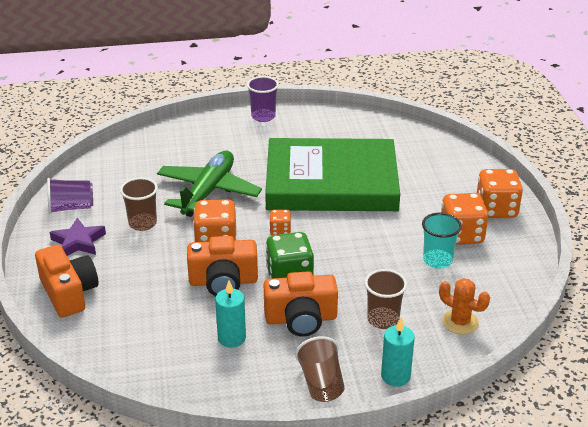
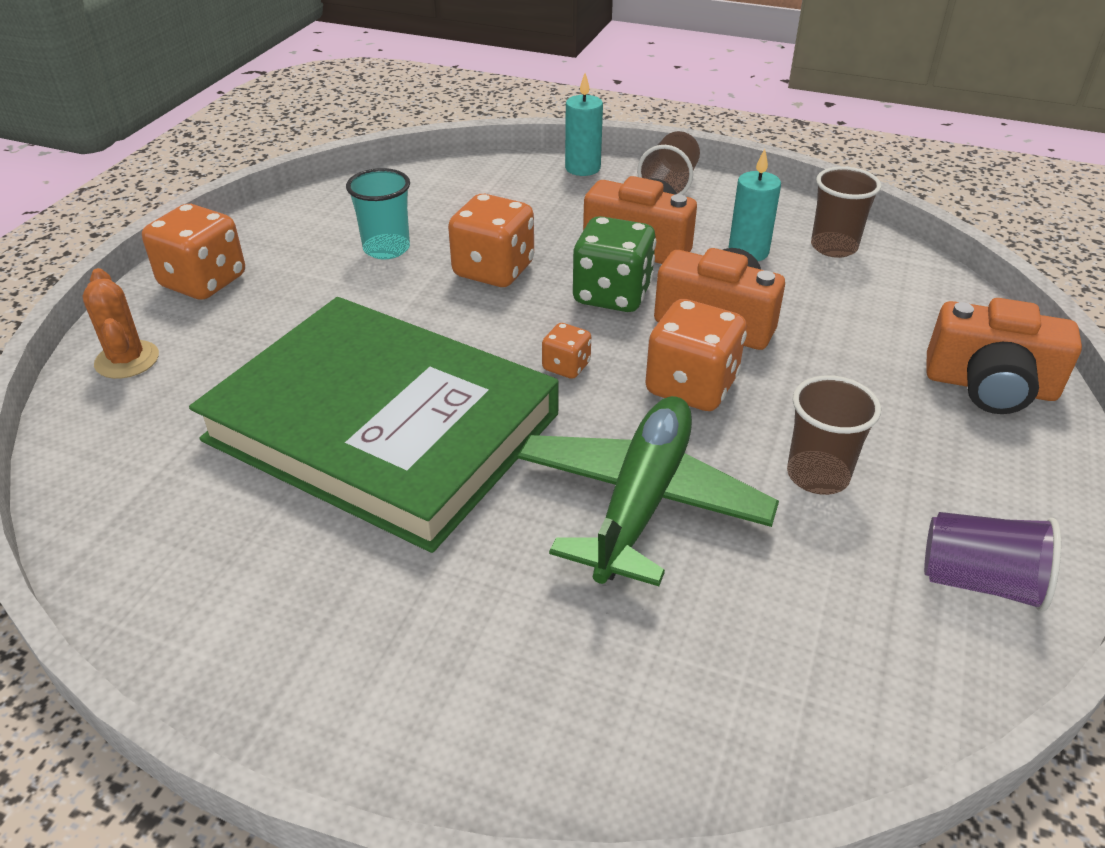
camera: 150 degrees left, 5 degrees up
orange camera [35,245,99,318] -> orange camera turned 75 degrees counterclockwise [926,298,1082,414]
purple star [50,218,106,256] -> none
green plane [157,151,262,217] -> green plane turned 150 degrees clockwise [518,396,779,586]
purple cup [247,76,279,122] -> none
brown cup [365,269,407,329] -> brown cup moved to [811,167,881,258]
orange cactus [439,278,490,334] -> orange cactus moved to [83,268,159,379]
orange dice [441,193,488,245] -> orange dice moved to [448,194,534,287]

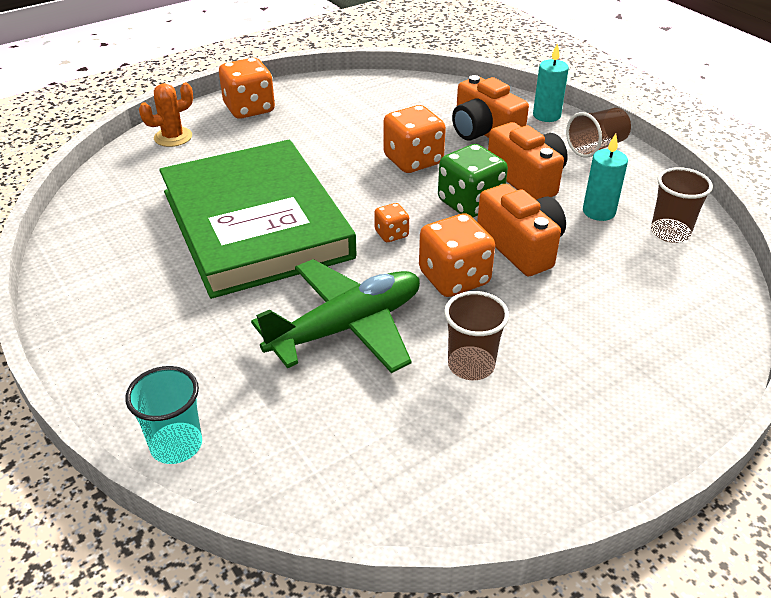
camera: 35 degrees right, 0 degrees up
orange cactus [83,268,159,379] -> orange cactus turned 45 degrees clockwise [139,83,193,147]
turquoise cup [346,168,410,259] -> turquoise cup moved to [125,366,202,464]
purple cup [924,512,1061,612] -> none
orange camera [926,298,1082,414] -> orange camera moved to [452,75,529,141]

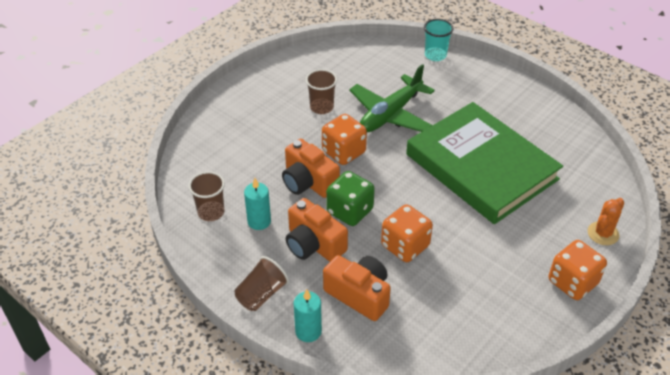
camera: 165 degrees right, 5 degrees up
orange dice [374,203,409,242] -> none

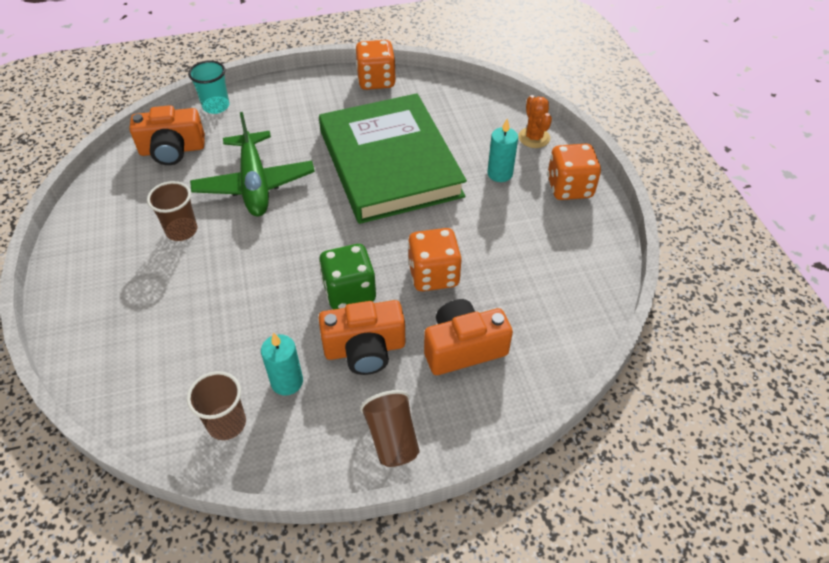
camera: 55 degrees left, 5 degrees up
orange camera [282,139,340,198] -> orange camera moved to [129,105,205,165]
turquoise candle [294,289,322,342] -> turquoise candle moved to [487,119,518,182]
orange dice [322,114,367,165] -> orange dice moved to [355,40,396,90]
green book [406,102,563,224] -> green book turned 75 degrees clockwise [319,93,467,224]

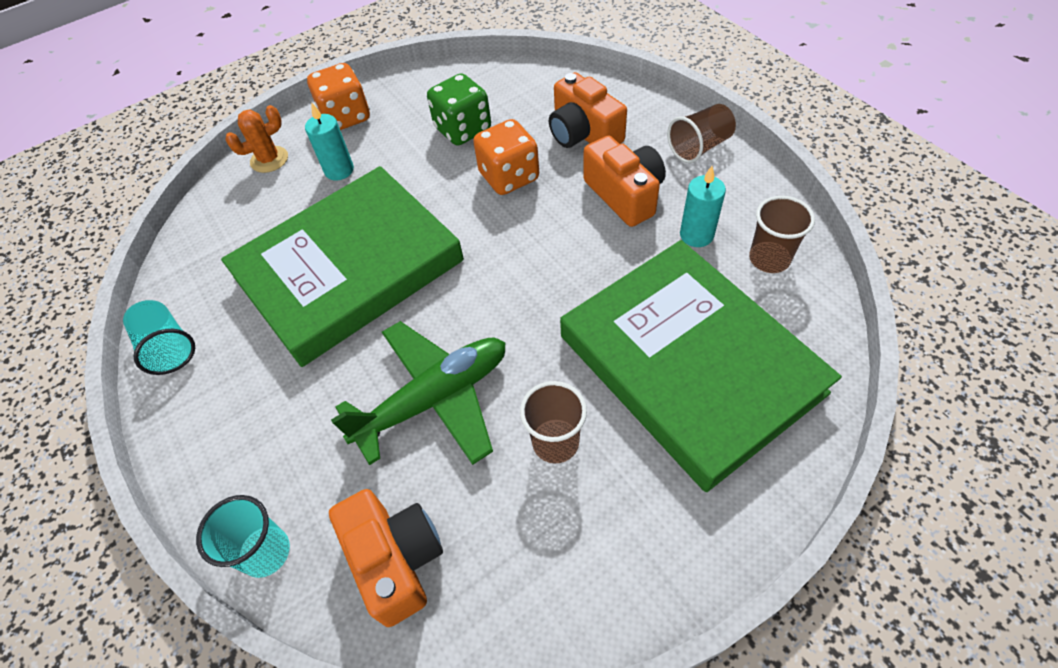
camera: 105 degrees left, 5 degrees up
green dice [319,244,376,310] -> green dice moved to [427,73,491,146]
orange dice [355,40,396,90] -> turquoise cup [123,300,195,375]
none -> green book [560,240,842,492]

